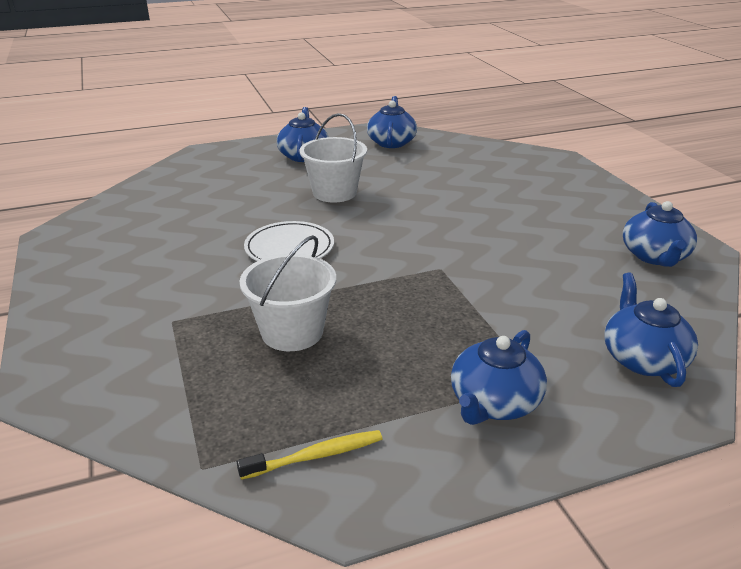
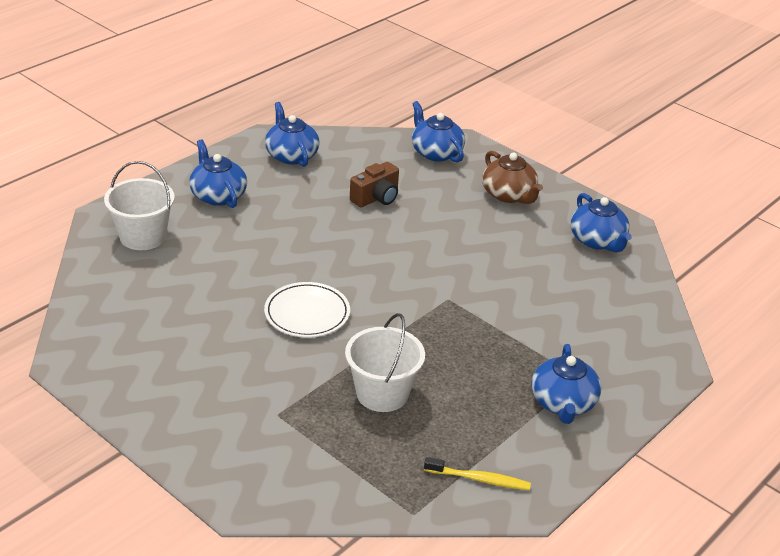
camera: 30 degrees left, 5 degrees up
yellow toothbrush [237,430,382,480] -> yellow toothbrush turned 60 degrees clockwise [424,457,531,490]
white bucket [300,113,367,203] -> white bucket moved to [104,161,175,250]
blue teapot [604,272,698,387] -> blue teapot moved to [412,101,465,163]
none -> brown camera [350,162,399,207]
none -> brown teapot [482,151,543,204]

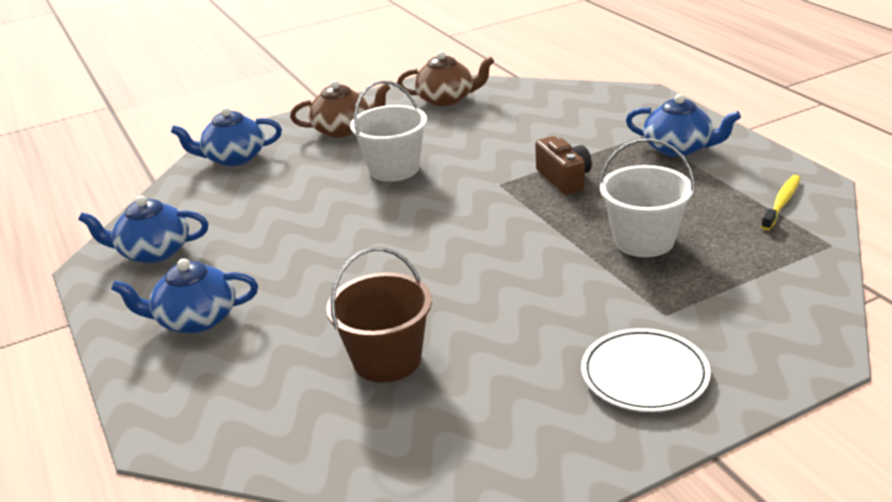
camera: 65 degrees left, 5 degrees down
white bucket [104,161,175,250] -> white bucket moved to [350,80,427,182]
white plate [264,282,350,337] -> white plate moved to [581,328,711,412]
brown camera [350,162,399,207] -> brown camera moved to [535,136,592,195]
blue teapot [570,193,632,252] -> brown teapot [397,51,494,106]
none -> brown bucket [326,247,432,383]

